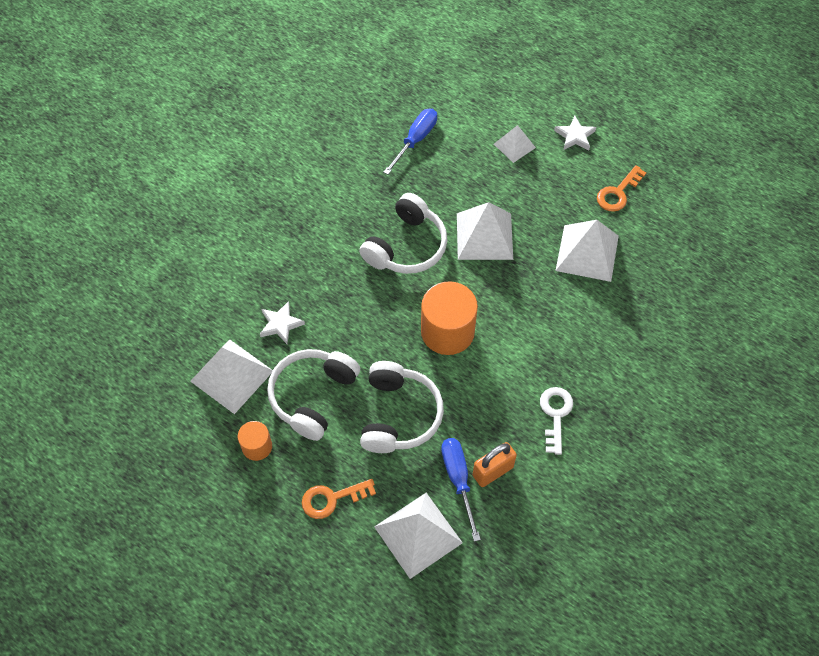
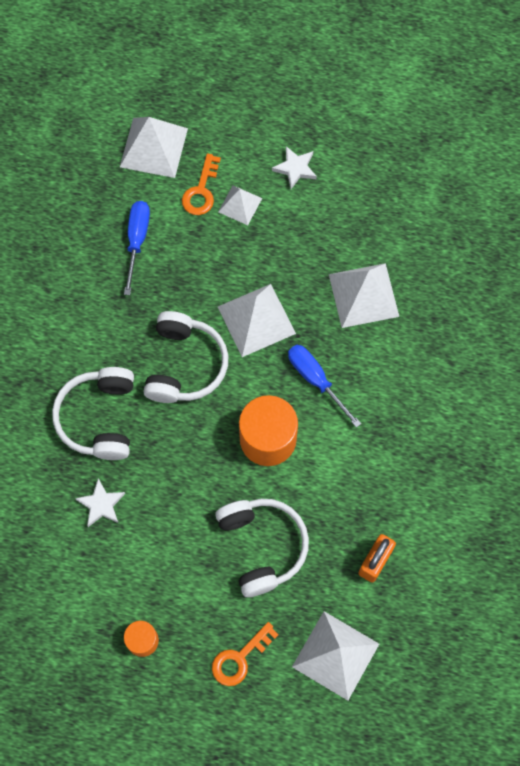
camera: 25 degrees left, 10 degrees up
white pyramid [190,340,273,414] -> white pyramid moved to [120,117,188,178]
white headphones [267,349,360,441] -> white headphones moved to [52,367,134,460]
blue screwdriver [441,438,481,542] -> blue screwdriver moved to [288,345,361,428]
white key [540,387,573,455] -> none
orange key [597,165,646,212] -> orange key moved to [182,153,221,215]

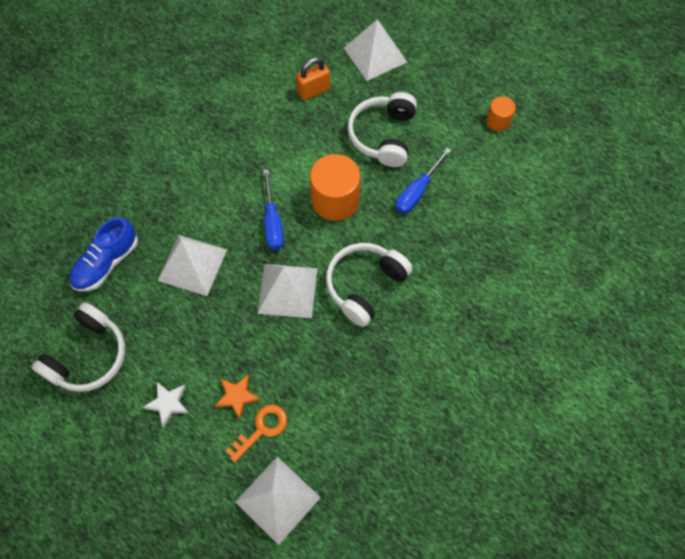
camera: 150 degrees left, 5 degrees down
white headphones [52,367,134,460] -> white headphones moved to [31,302,125,392]
white star [75,478,125,527] -> none
blue screwdriver [124,201,150,295] -> blue screwdriver moved to [396,148,451,214]
orange key [212,622,279,686] -> none
white pyramid [218,185,262,225] -> orange star [215,374,261,420]
none -> blue shoe [69,217,138,292]

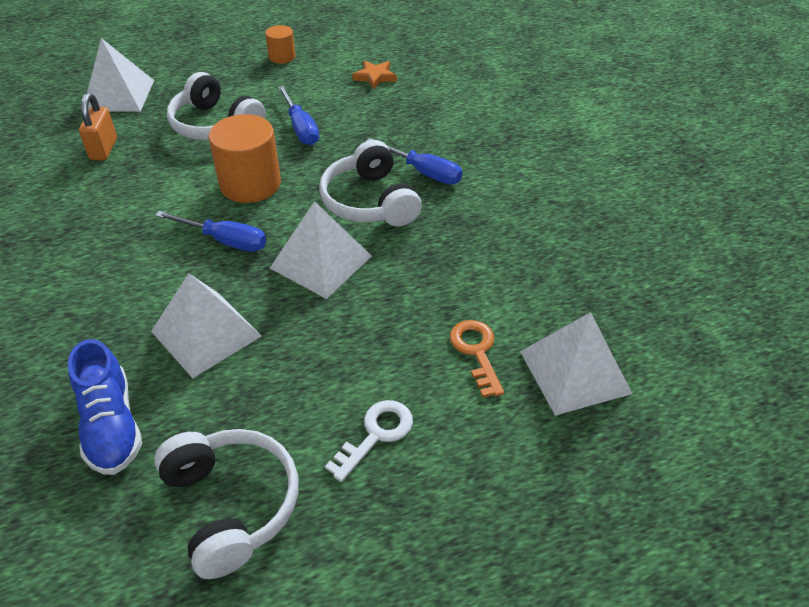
camera: 60 degrees left, 20 degrees down
white star [143,382,189,428] -> white key [325,400,413,482]
orange star [215,374,261,420] -> orange star moved to [352,61,397,90]
none -> blue screwdriver [366,138,463,185]

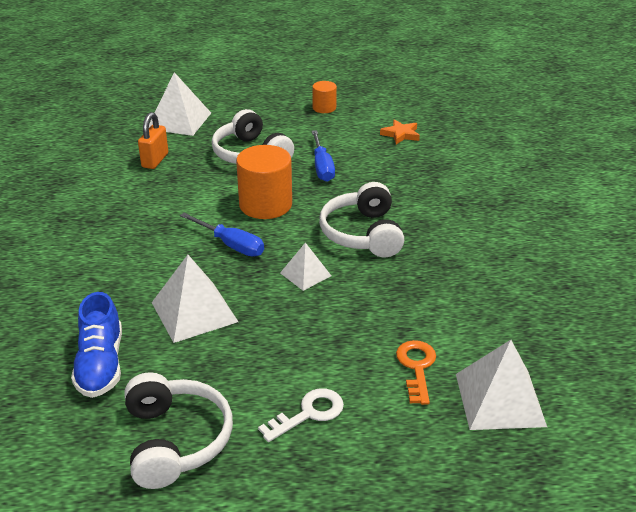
camera: 15 degrees right, 10 degrees down
white pyramid [270,201,372,299] -> white pyramid [280,243,331,291], size x0.58
blue screwdriver [366,138,463,185] -> none

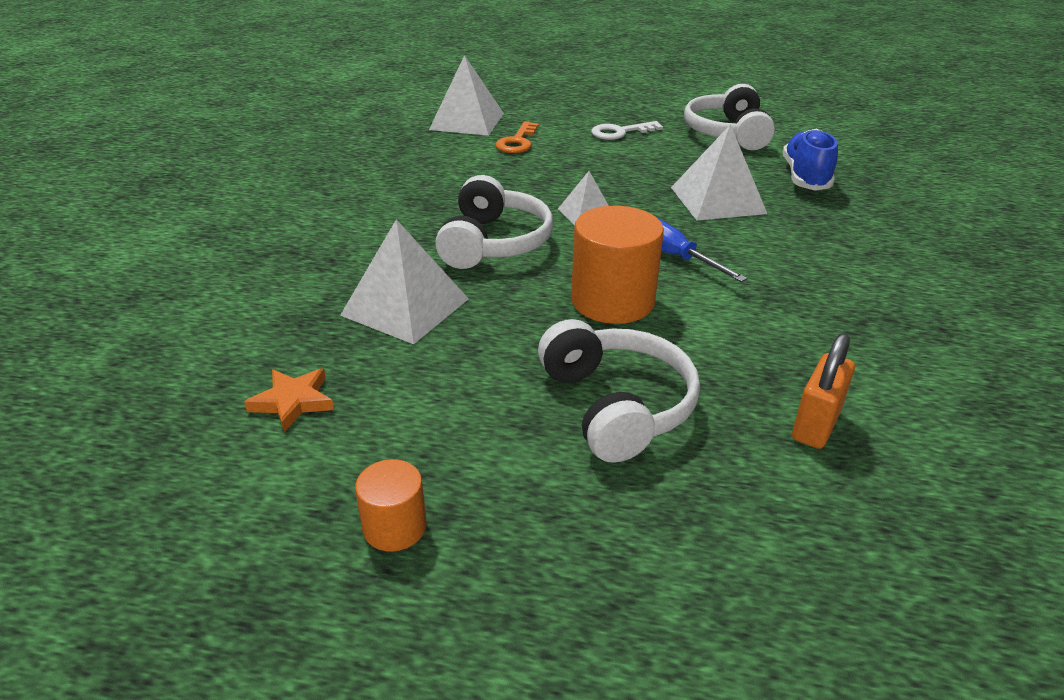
camera: 165 degrees left, 0 degrees up
white pyramid [149,72,211,136] -> white pyramid moved to [340,219,469,344]
blue screwdriver [312,130,335,182] -> none

